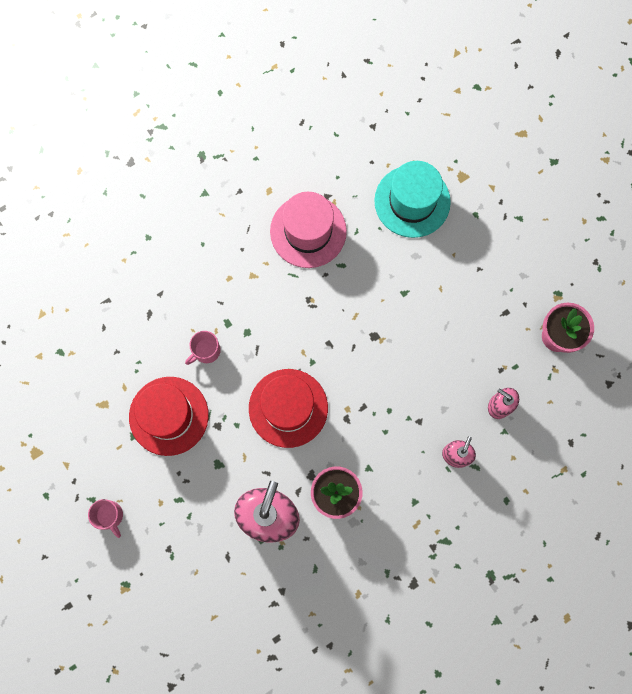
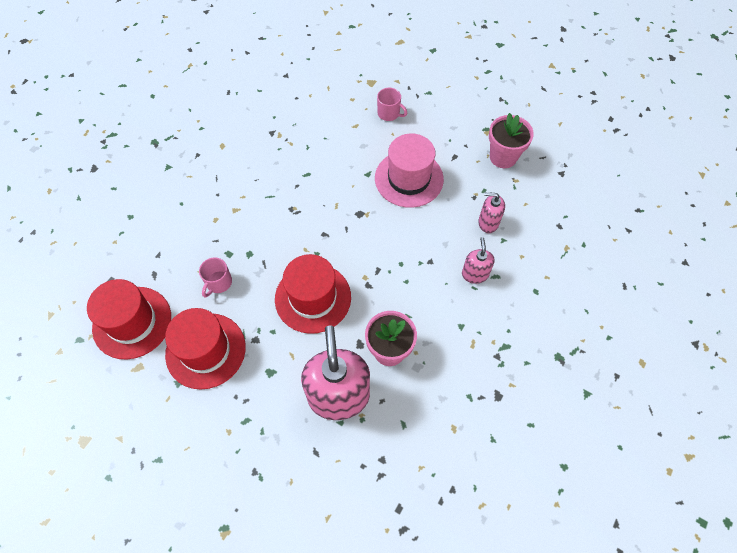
camera: 25 degrees left, 15 degrees down
pink mug [88,499,123,538] -> pink mug moved to [377,88,407,121]
pink hat [270,192,347,268] -> pink hat moved to [375,133,444,208]
turquoise hat [374,161,451,238] -> none
none -> red hat [87,279,171,359]

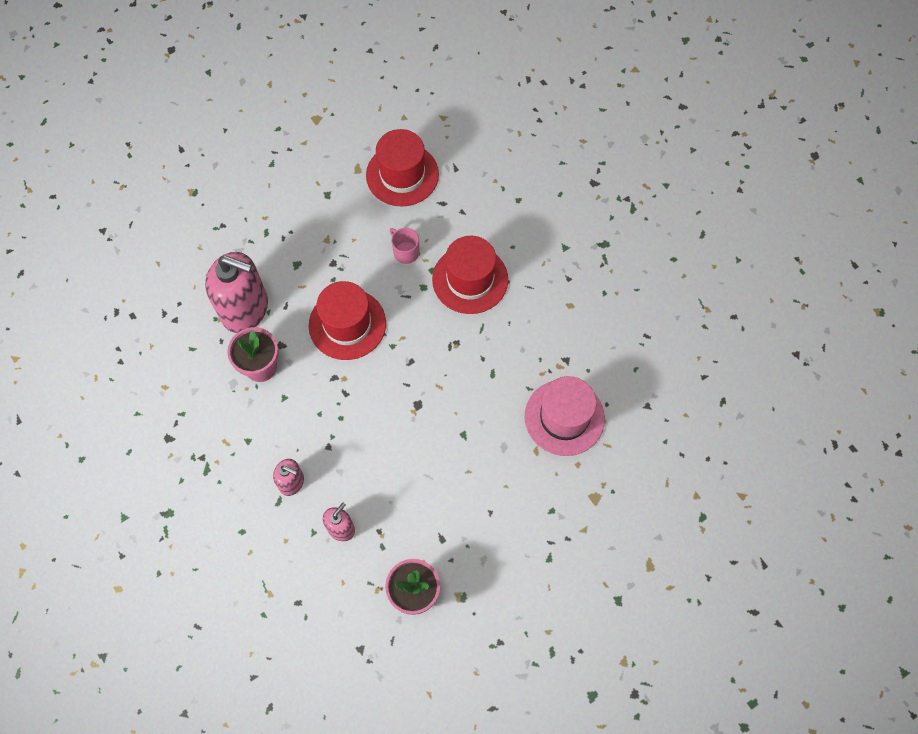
camera: 115 degrees right, 5 degrees up
red hat [165,308,246,390] -> red hat moved to [432,236,508,314]
pink hat [375,133,444,208] -> pink hat moved to [524,376,605,456]
pink mug [377,88,407,121] -> none

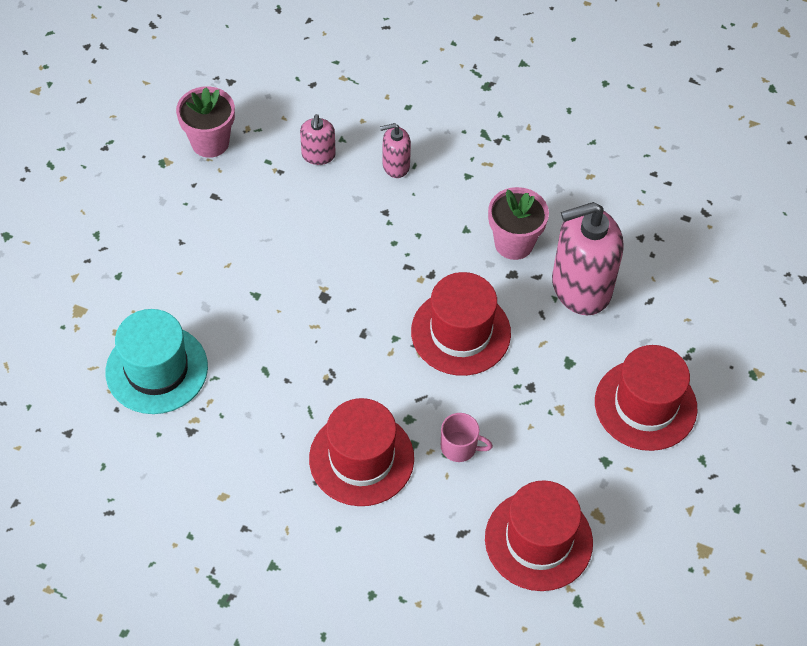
camera: 145 degrees right, 10 degrees down
pink hat [524,376,605,456] -> turquoise hat [106,309,208,414]
none -> red hat [595,345,697,451]

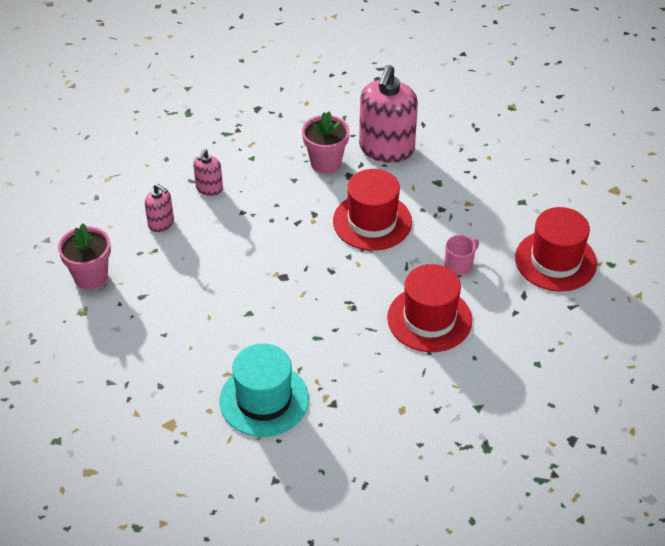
camera: 55 degrees left, 10 degrees down
red hat [595,345,697,451] -> none

